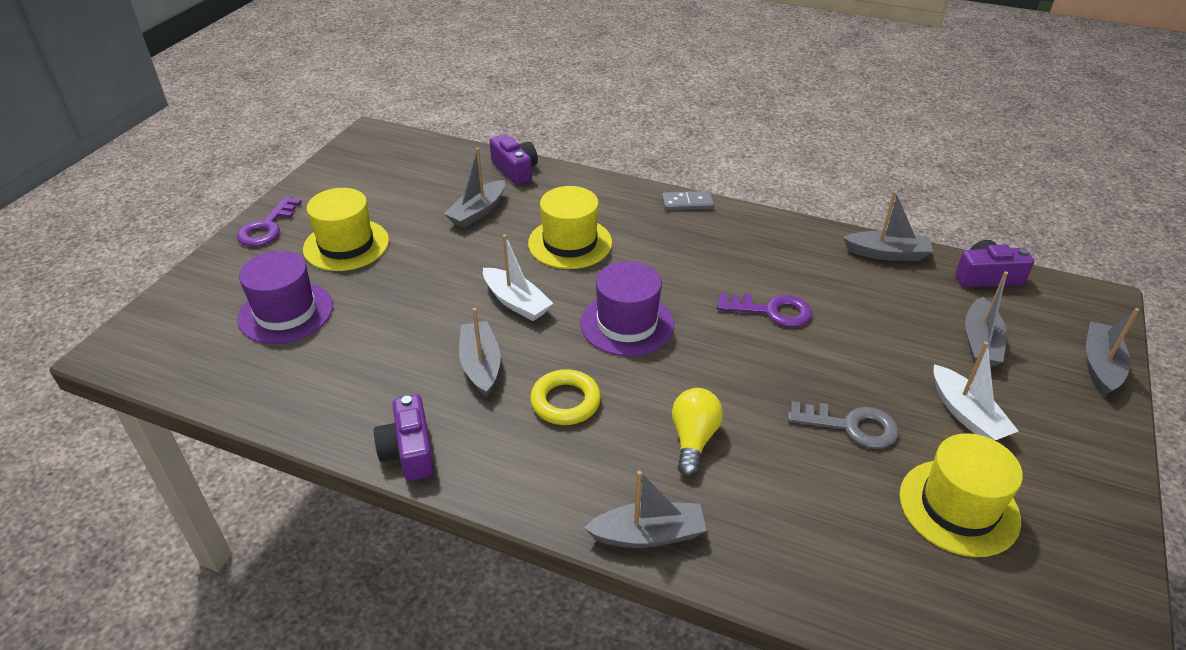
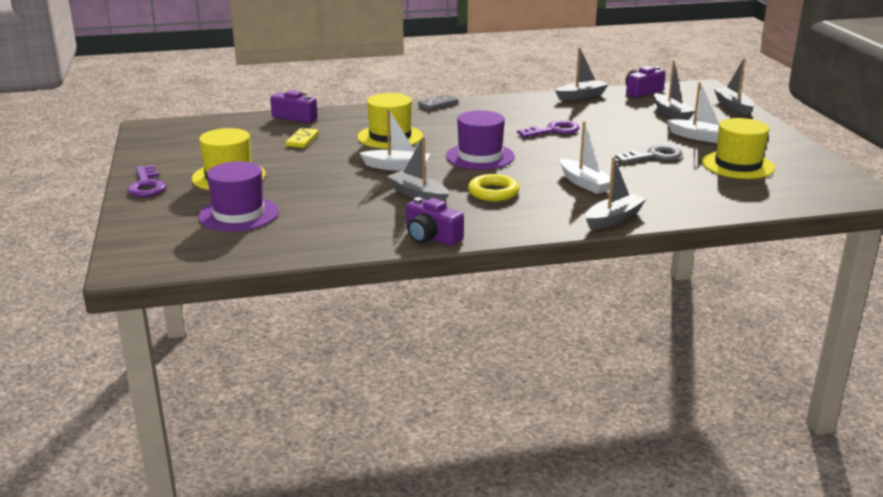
camera: 35 degrees left, 15 degrees down
grey boat [444,148,505,228] -> yellow domino [285,128,319,148]
yellow light bulb [672,388,723,477] -> white boat [560,121,610,194]

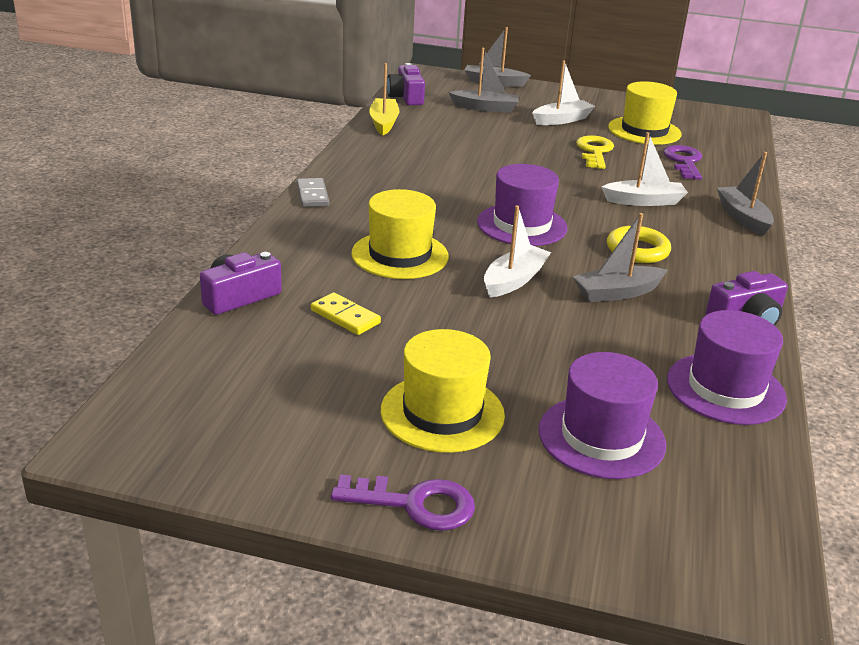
camera: 65 degrees left, 5 degrees up
purple key [517,120,580,138] -> purple key moved to [663,145,702,180]
grey boat [555,48,609,100] -> yellow boat [369,63,399,136]
grey key [615,145,682,163] -> yellow key [576,135,614,169]
none -> purple hat [667,310,787,425]

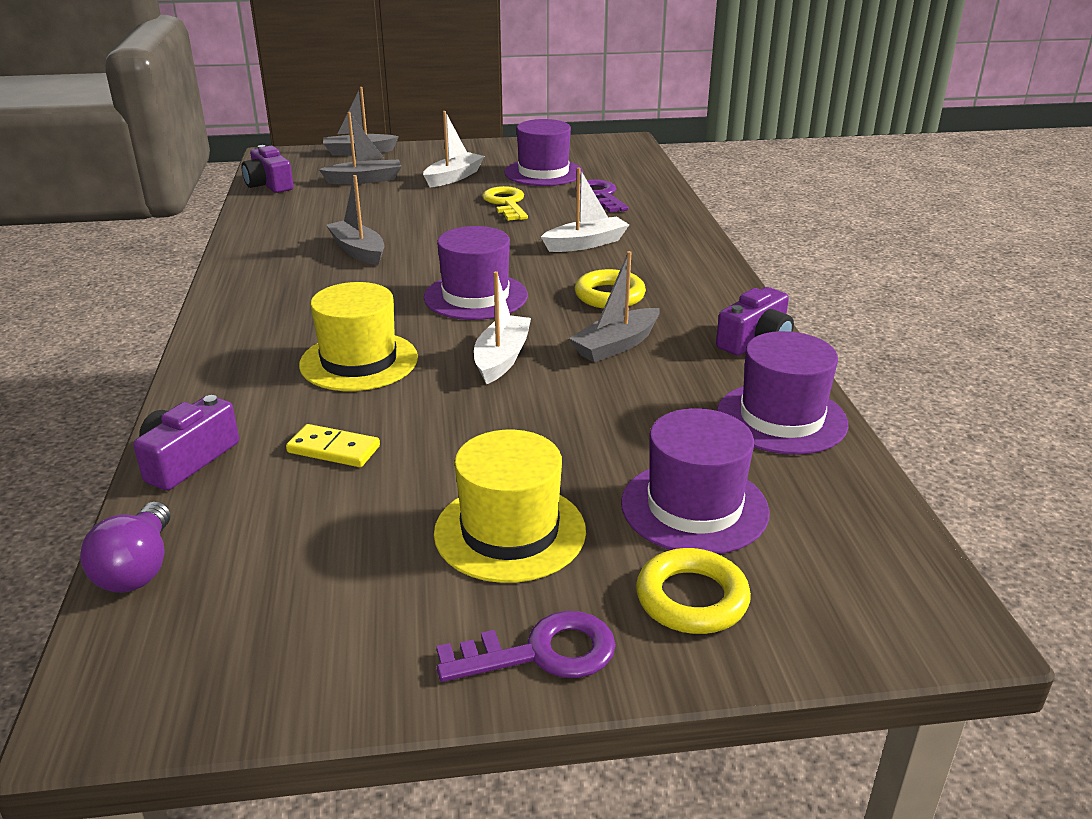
camera: 20 degrees left, 0 degrees up
grey domino [297,178,329,207] -> none
yellow boat [369,63,399,136] -> none
yellow hat [608,81,681,145] -> purple hat [504,119,583,186]
grey boat [717,152,774,236] -> grey boat moved to [326,175,384,265]
none -> purple light bulb [80,501,170,593]
none -> yellow ring [636,548,751,634]

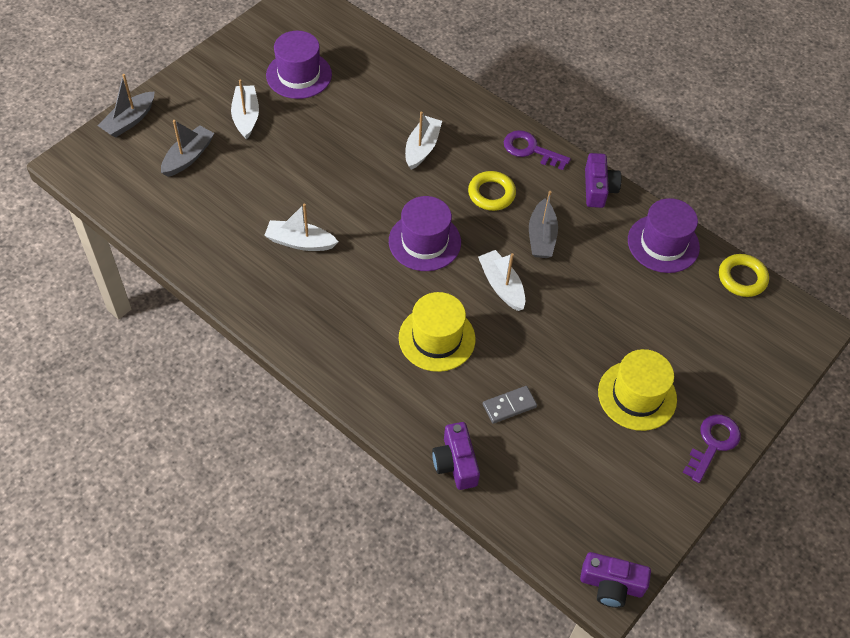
camera: 45 degrees left, 25 degrees up
purple light bulb [80,501,170,593] -> none
purple camera [241,145,294,193] -> purple camera moved to [580,552,651,608]
yellow domino [286,424,380,467] -> grey domino [483,386,537,424]
grey boat [326,175,384,265] -> white boat [264,204,338,251]
yellow key [482,186,528,221] -> none
purple key [575,179,629,212] -> purple key moved to [504,130,571,170]
purple hat [621,408,770,554] -> none
yellow ring [636,548,751,634] -> yellow ring moved to [719,254,769,297]

